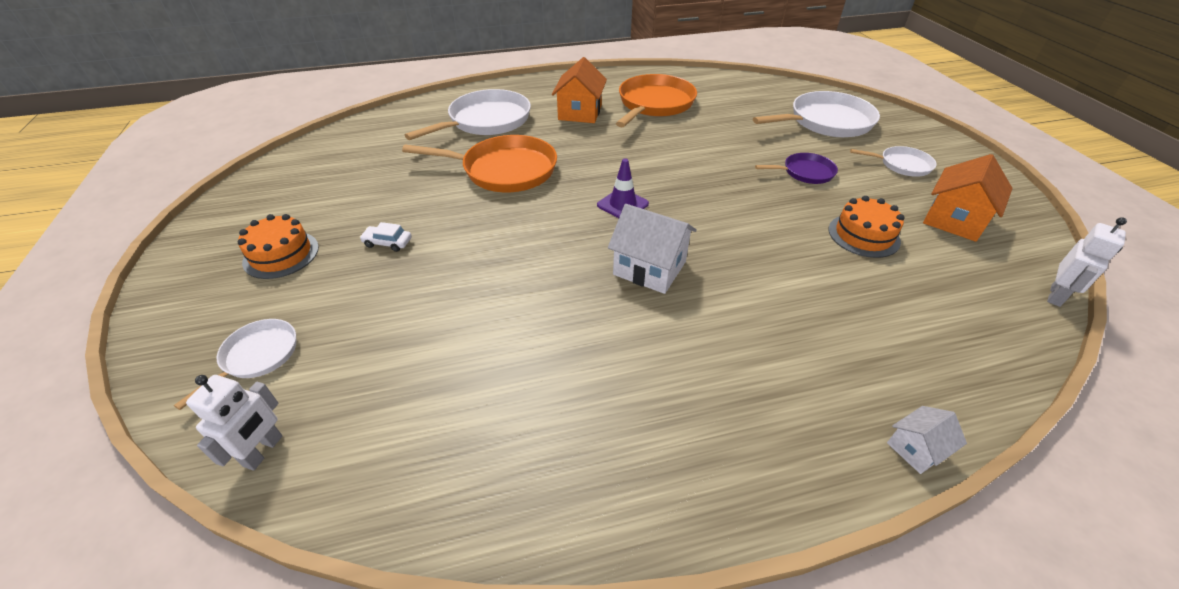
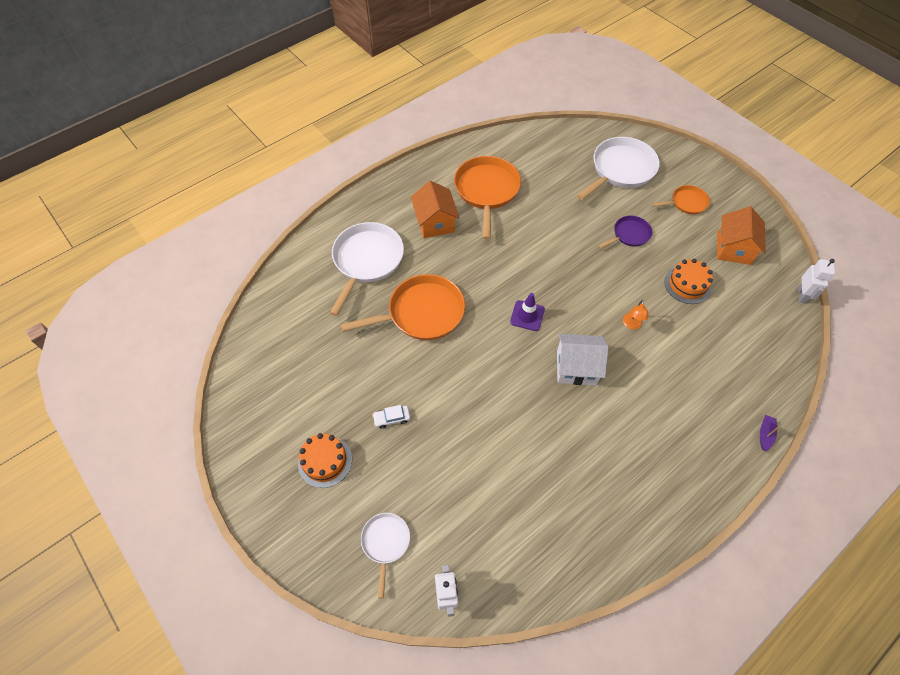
camera: 25 degrees left, 15 degrees up
white pan [850,146,937,177] -> orange pan [652,185,710,214]
white house [887,406,967,474] -> purple boat [760,415,780,451]
none -> orange lamp [623,300,649,329]

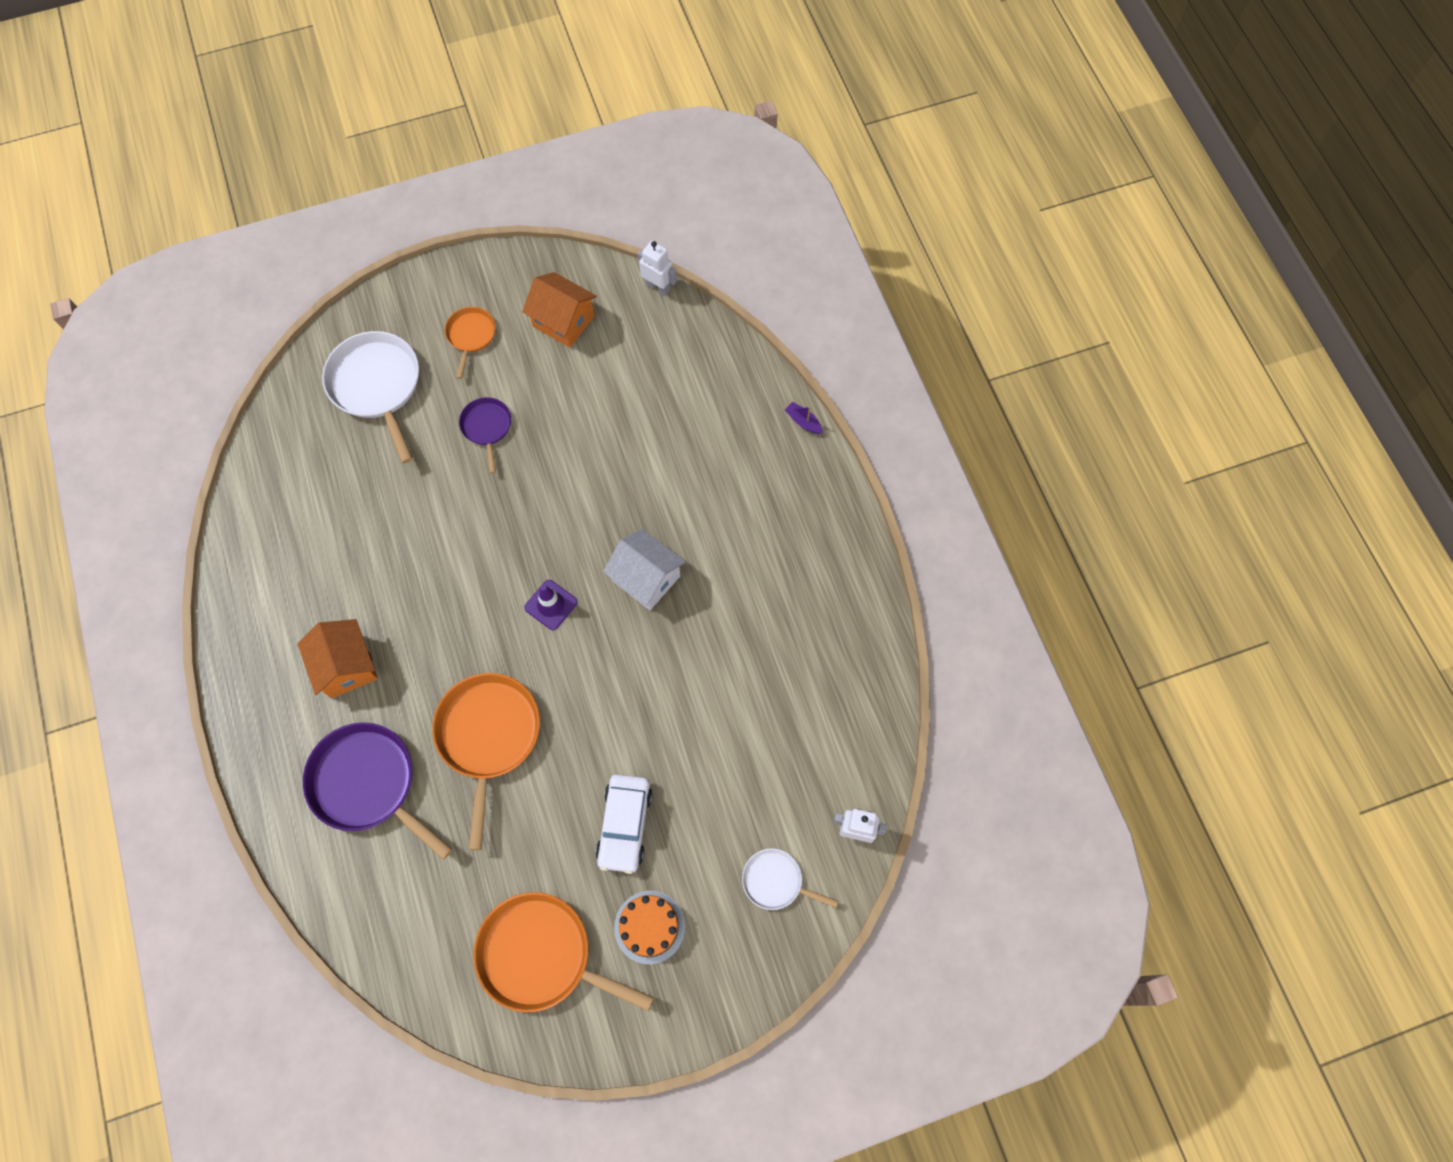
camera: 70 degrees left, 10 degrees up
white pan [330,222,404,316] -> purple pan [303,722,452,860]
white car [372,405,410,429] -> white car [596,774,653,874], size x1.98
orange house [411,181,460,238] -> orange house turned 60 degrees clockwise [297,619,378,698]
orange pan [454,156,521,240] -> orange pan moved to [474,892,654,1012]
white house [557,334,609,385] -> white house turned 75 degrees counterclockwise [603,529,685,610]
orange lamp [623,300,649,329] -> none
orange cake [664,259,713,304] -> none

